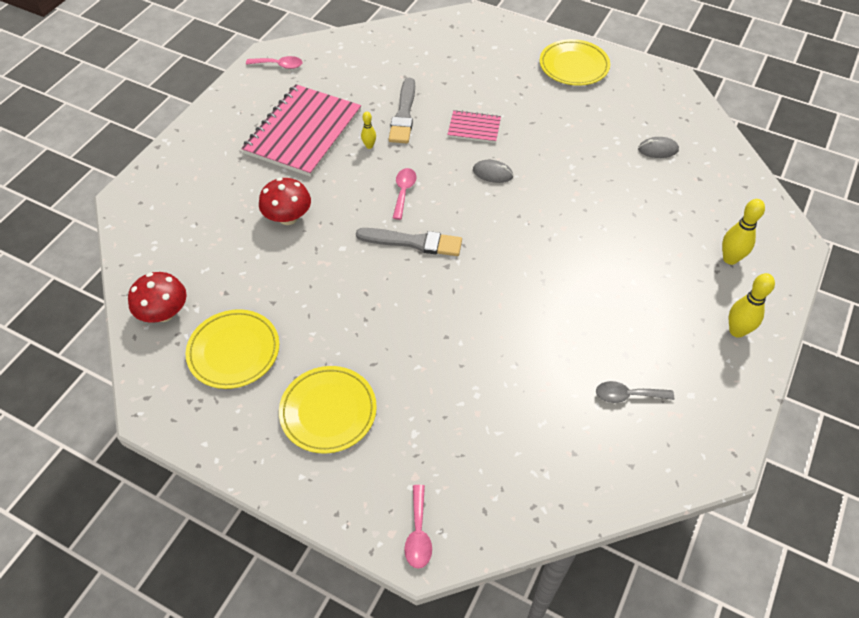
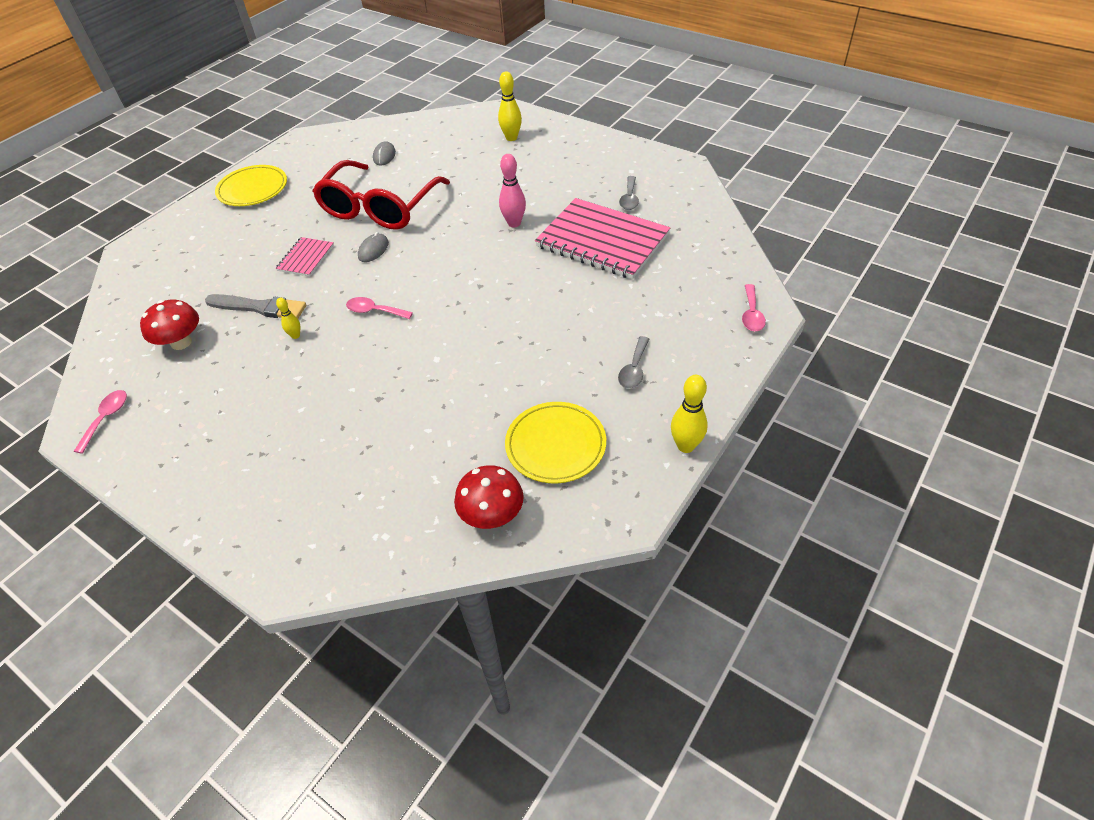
camera: 80 degrees left, 5 degrees down
pink notebook [241,84,361,177] -> pink notebook moved to [535,198,670,279]
red mushroom [259,178,311,225] -> red mushroom moved to [140,300,199,350]
yellow plate [279,366,377,454] -> grey spoon [618,336,649,389]
grey brush [356,228,462,256] -> none
pink spoon [404,485,432,569] -> pink spoon turned 90 degrees clockwise [742,284,766,331]
yellow bowling pin [729,273,775,338] -> yellow bowling pin moved to [671,375,708,453]
none -> red glasses [312,160,450,230]
none -> pink bowling pin [499,154,526,227]

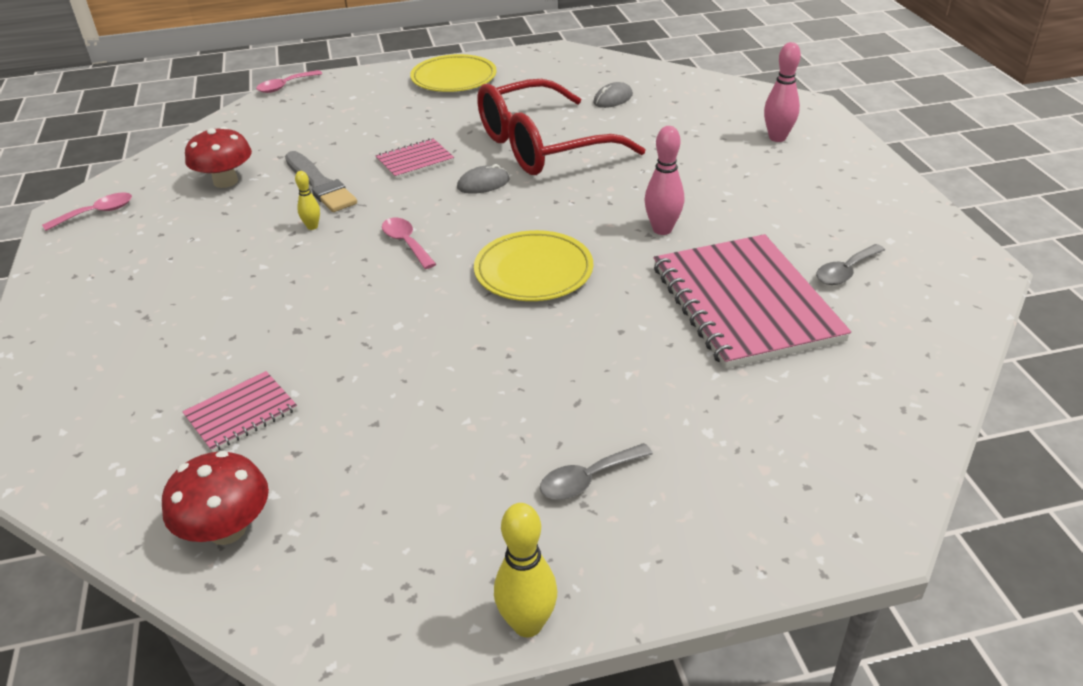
camera: 40 degrees right, 10 degrees down
yellow bowling pin [498,71,522,141] -> pink bowling pin [764,42,801,142]
yellow plate [505,402,606,483] -> yellow plate moved to [474,230,593,301]
pink spoon [742,284,766,331] -> pink spoon moved to [256,70,322,93]
none -> pink notebook [182,371,297,452]

